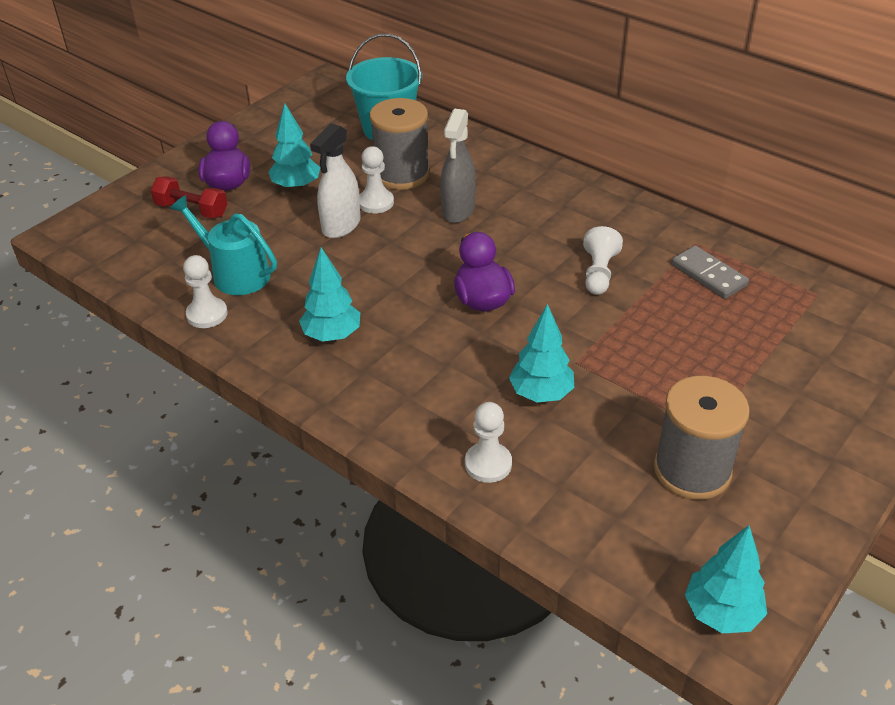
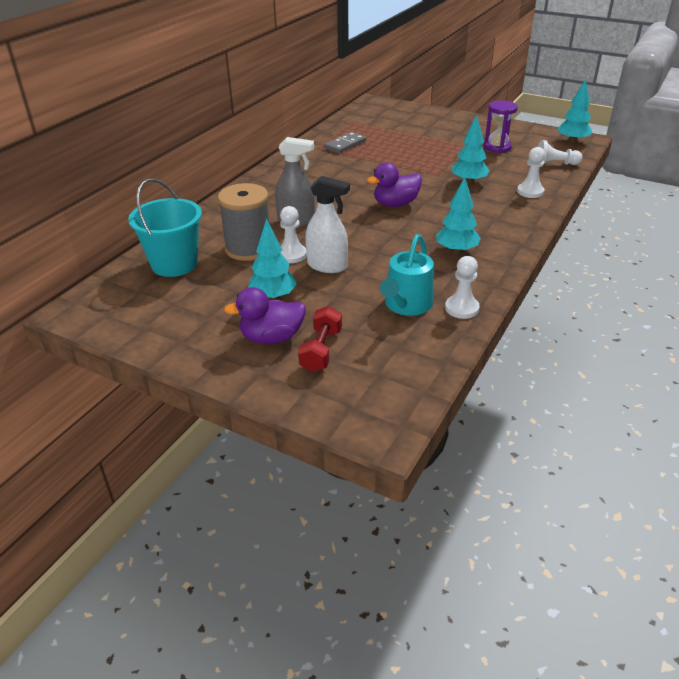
camera: 100 degrees left, 5 degrees down
white pawn [583,226,623,295] -> white pawn moved to [537,140,583,165]
grey spool [654,376,750,500] -> purple hourglass [484,100,518,153]

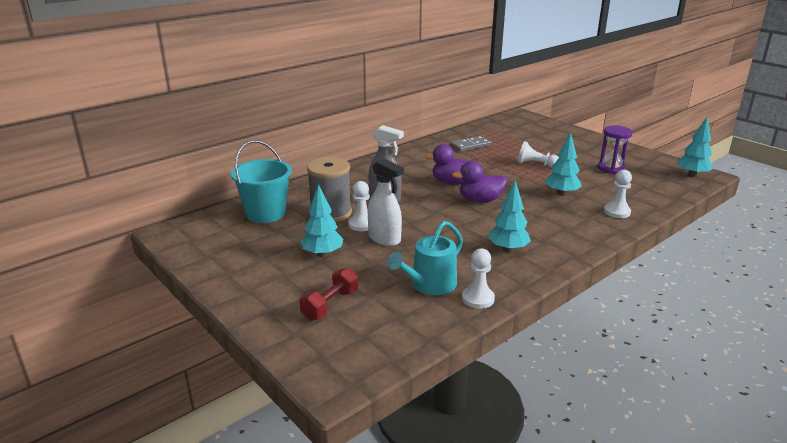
camera: 20 degrees right, 10 degrees down
purple duck [224,287,306,344] -> purple duck moved to [425,144,476,185]
white pawn [537,140,583,165] -> white pawn moved to [517,141,559,167]

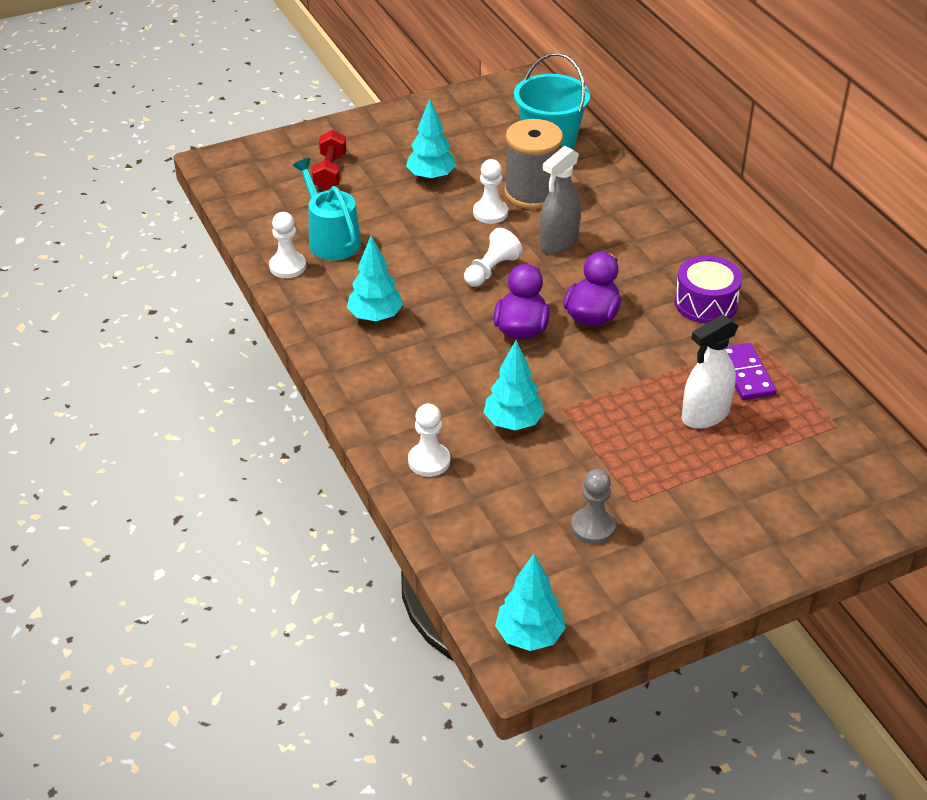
camera: 105 degrees right, 15 degrees up
red dumbbell [300,268,358,321] -> red dumbbell turned 45 degrees clockwise [312,130,346,190]
white spray bottle [368,158,404,246] -> white spray bottle moved to [682,315,738,429]
grey domino [450,136,491,152] -> purple domino [726,343,777,400]
white pawn [517,141,559,167] -> white pawn moved to [464,228,522,287]
purple hourglass [598,125,632,174] -> grey pawn [571,469,616,544]
none -> purple drum [675,255,743,324]

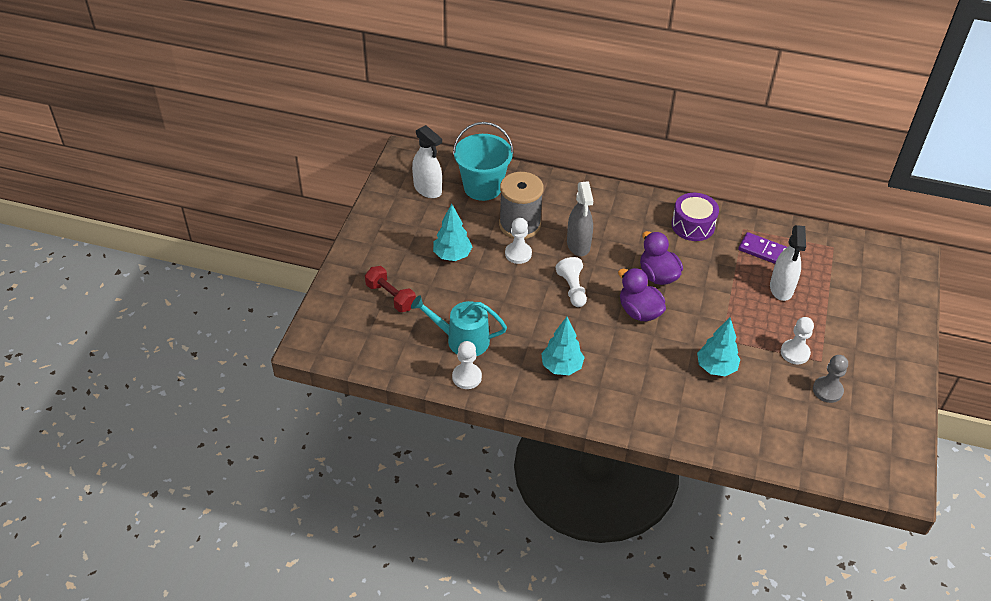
camera: 50 degrees left, 5 degrees up
white pawn [408,404,450,477] -> white pawn moved to [781,317,814,364]
turquoise tree [495,554,566,651] -> none
none -> white spray bottle [412,125,442,198]

